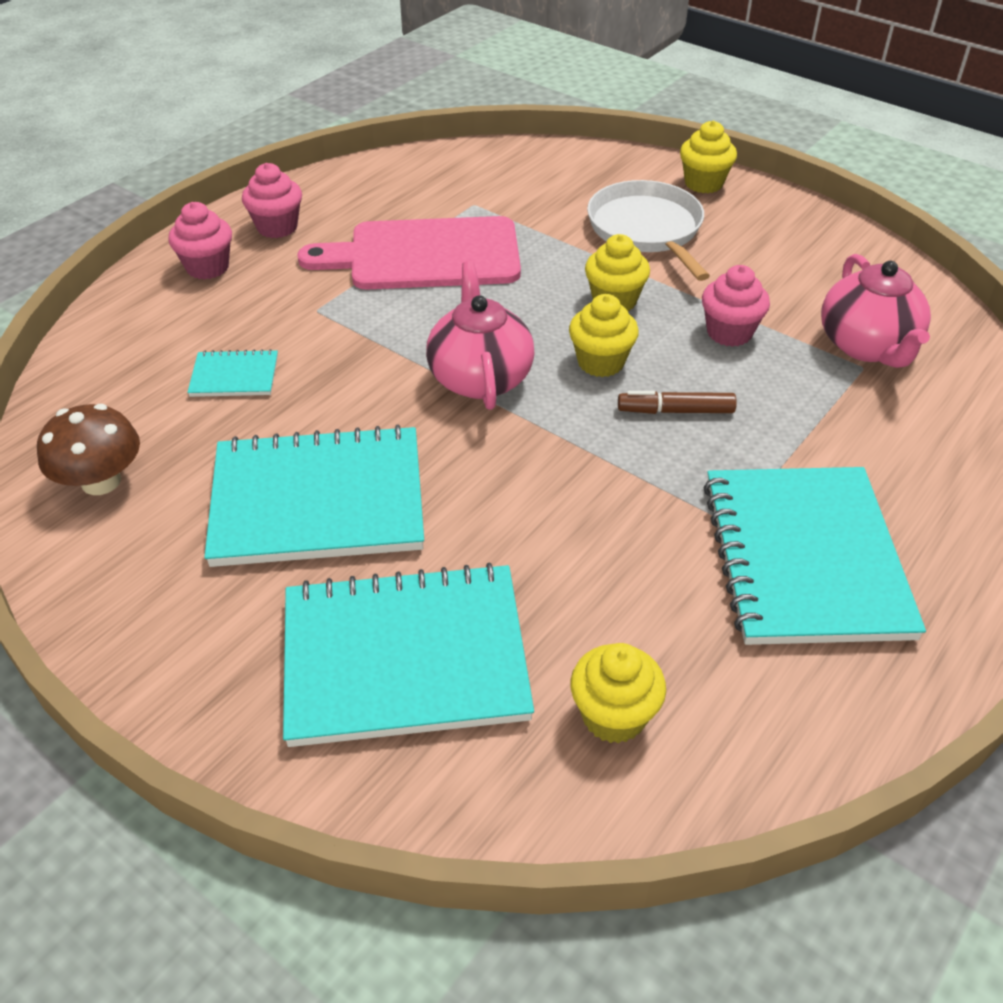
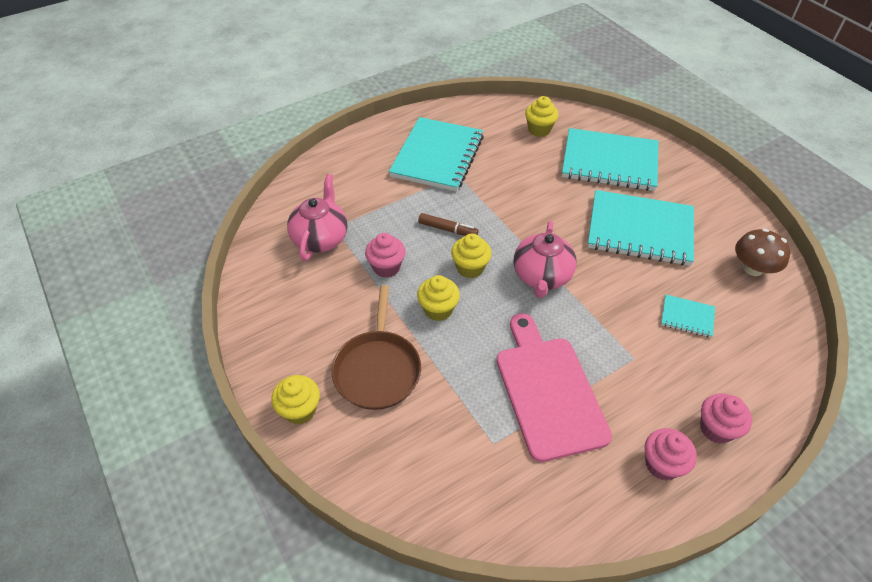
camera: 160 degrees left, 5 degrees up
pink cutting board [297,216,521,290] -> pink cutting board turned 120 degrees counterclockwise [496,313,612,462]
white pan [587,180,710,281] -> brown pan [331,285,421,410]

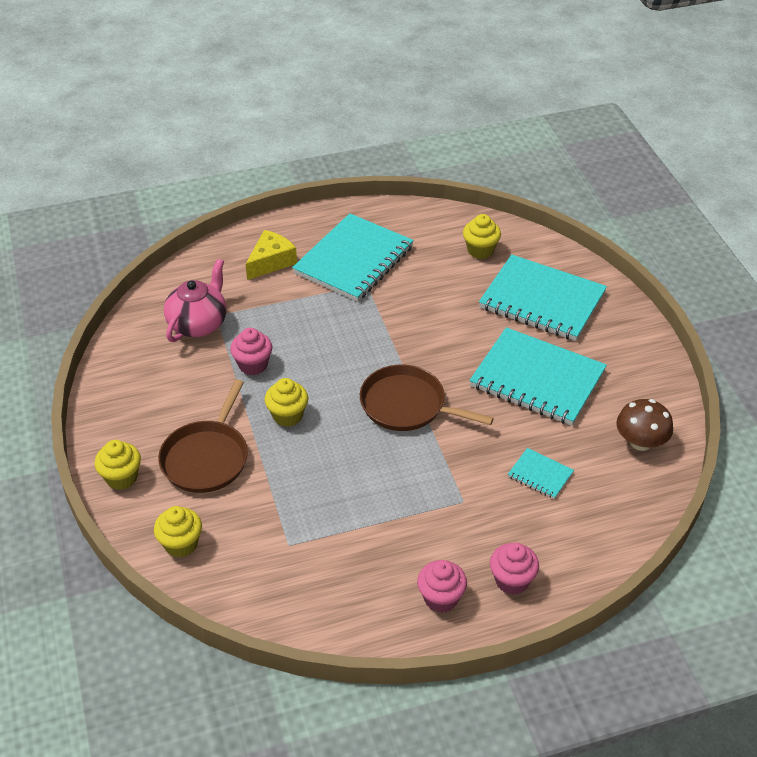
camera: 15 degrees right, 5 degrees down
brown marker [418,213,479,236] -> none
yellow cupcake [451,233,492,278] -> yellow cupcake moved to [154,506,202,558]
pink cutting board [496,313,612,462] -> none
pink teapot [514,221,577,298] -> brown pan [360,365,494,431]
none -> yellow cheese [246,230,297,280]

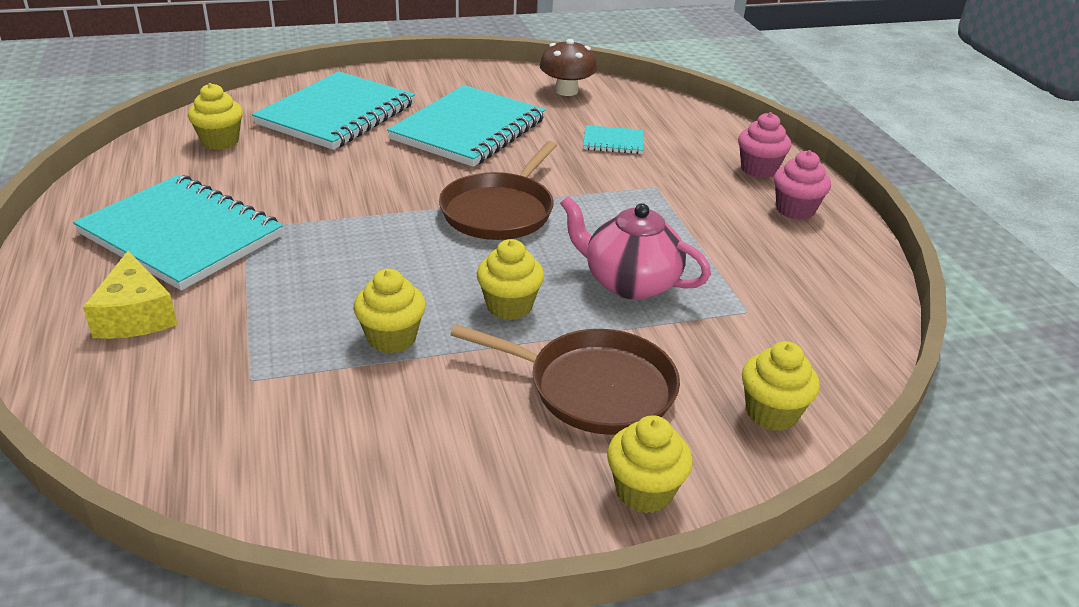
camera: 90 degrees left, 10 degrees down
pink teapot [164,259,226,342] -> pink teapot moved to [560,196,711,300]
pink cupcake [230,328,272,375] -> yellow cupcake [354,269,426,354]
yellow cheese [246,230,297,280] -> yellow cheese turned 150 degrees counterclockwise [83,251,178,339]
turquoise notebook [508,448,574,499] -> turquoise notebook turned 60 degrees clockwise [583,125,643,154]

